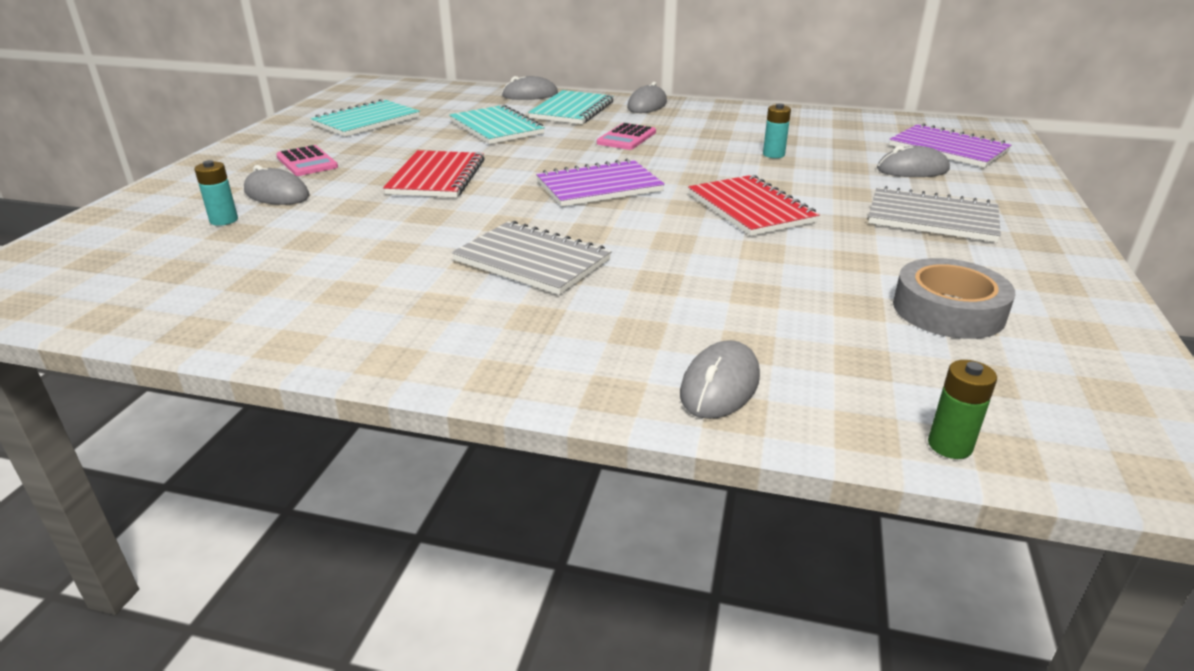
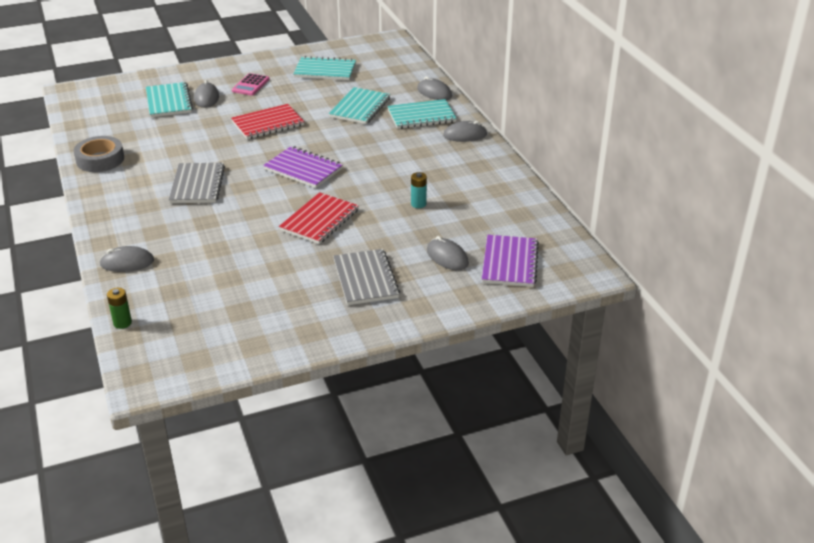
camera: 55 degrees right, 5 degrees up
turquoise battery [194,160,238,226] -> turquoise notebook [146,82,193,117]
pink calculator [597,123,656,150] -> none
grey tape [893,258,1015,339] -> grey tape moved to [74,136,124,172]

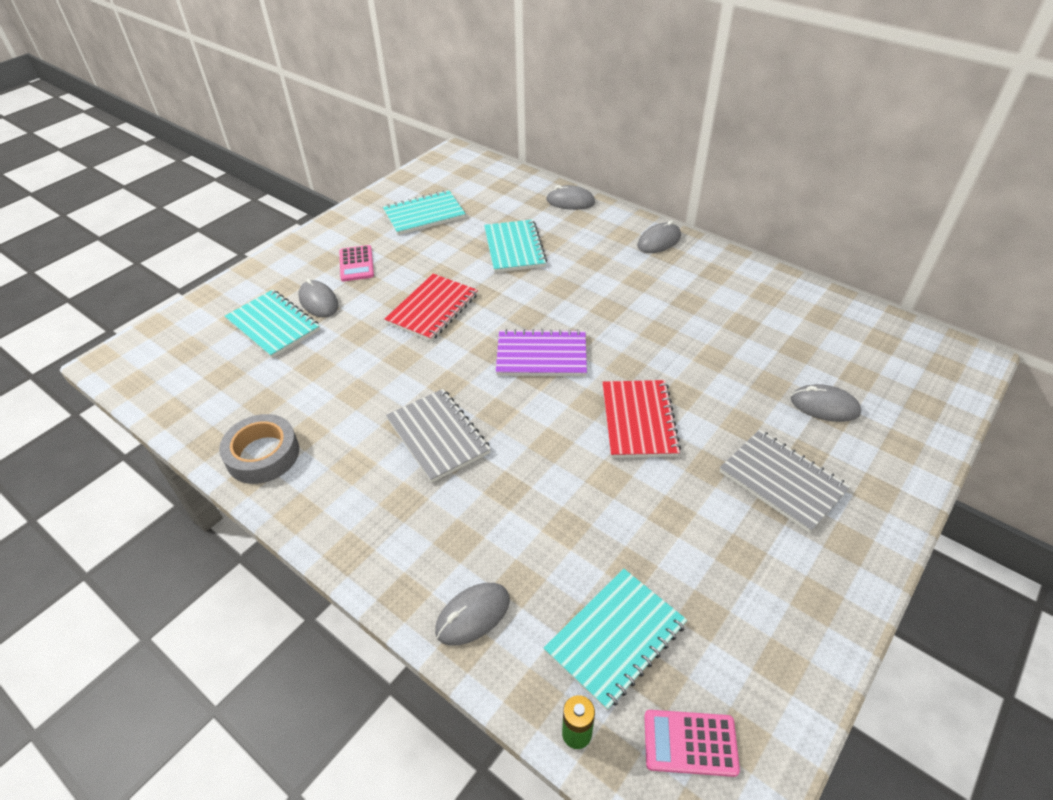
camera: 30 degrees left, 10 degrees up
turquoise notebook [387,99,457,129] -> turquoise notebook moved to [544,568,687,710]
turquoise battery [411,172,427,208] -> none
purple notebook [482,235,539,287] -> none
none -> pink calculator [644,710,740,777]

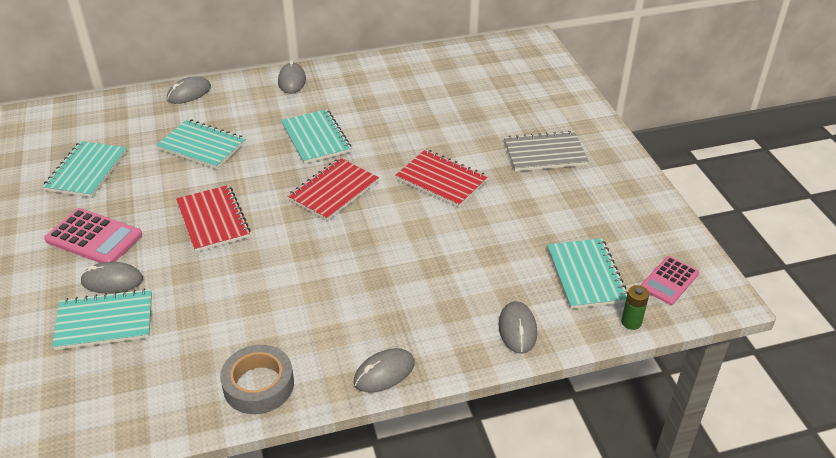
camera: 55 degrees left, 5 degrees down
pink calculator [339,245,374,282] -> pink calculator [44,208,142,263], size x1.51
grey notebook [386,389,491,483] -> none
purple notebook [496,329,587,376] -> red notebook [288,158,379,221]
grey mouse [791,384,861,422] -> grey mouse moved to [354,348,415,393]
none -> turquoise notebook [281,109,351,164]

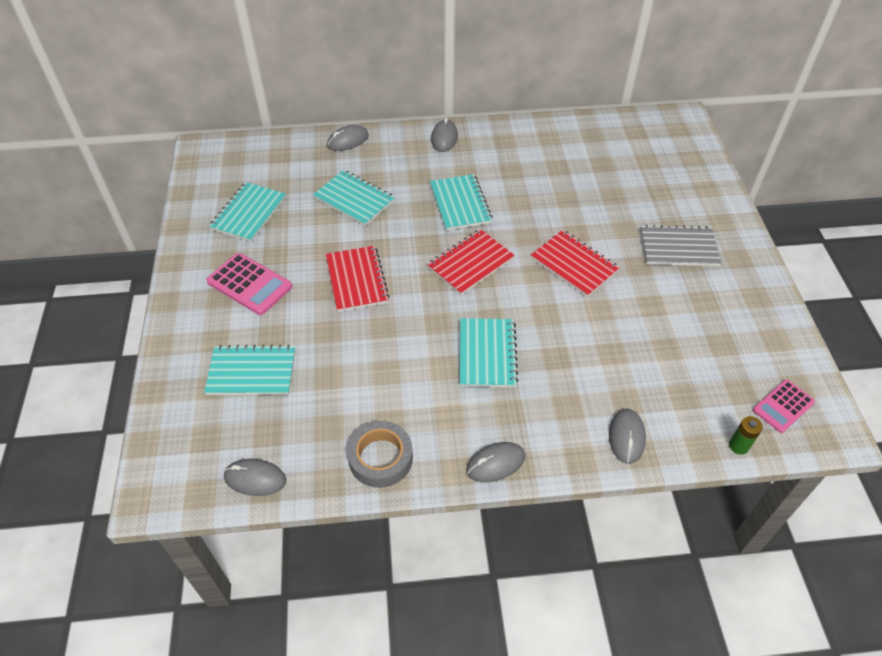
camera: 10 degrees right, 10 degrees up
grey mouse [80,262,143,294] -> grey mouse moved to [224,459,286,496]
turquoise notebook [547,238,628,309] -> turquoise notebook moved to [460,318,519,387]

